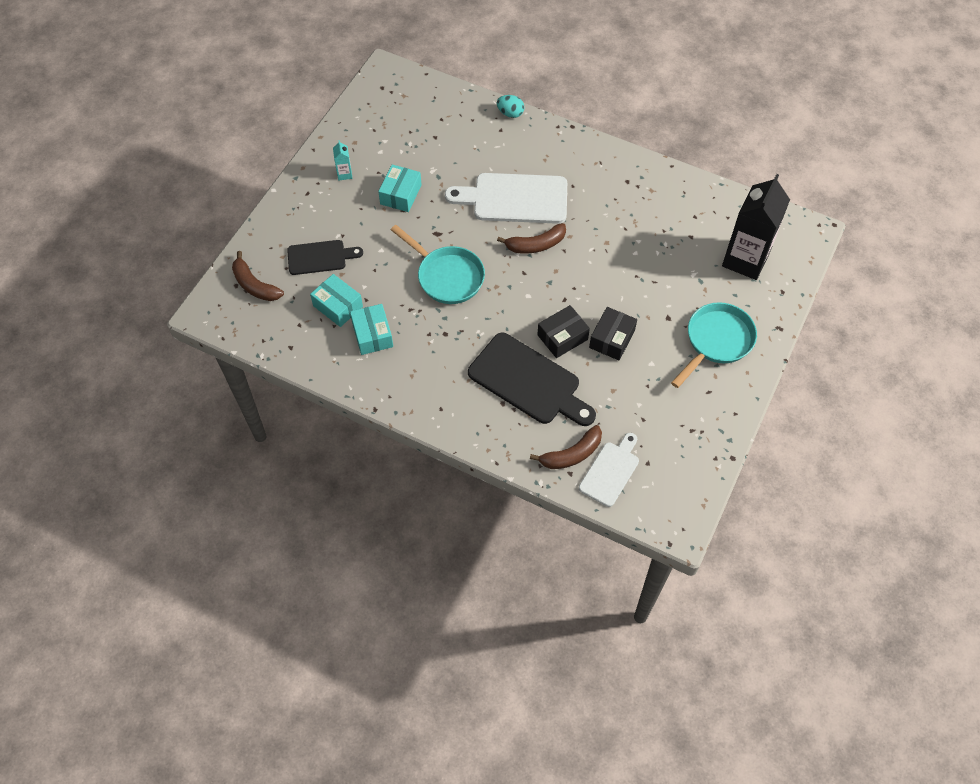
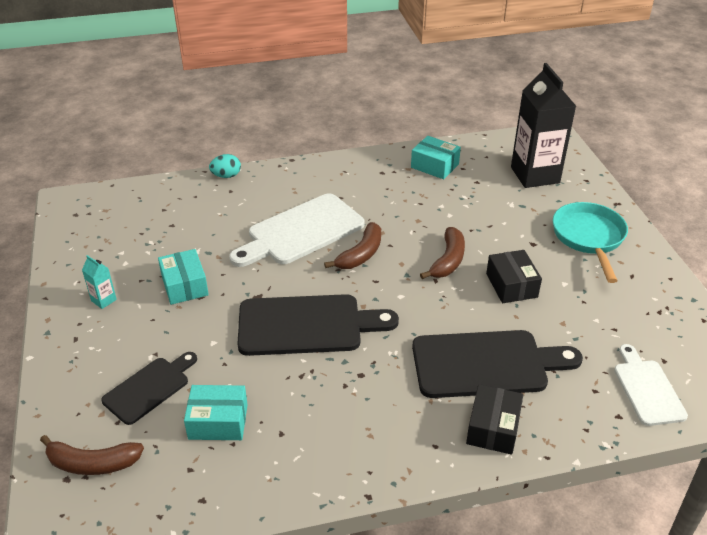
camera: 40 degrees left, 20 degrees down
turquoise box [350,304,393,355] -> turquoise box moved to [411,136,461,179]
turquoise pan [391,225,485,304] -> black cutting board [238,294,399,356]
brown banana [530,425,602,469] -> brown banana moved to [420,227,465,279]
black box [537,305,590,358] -> black box moved to [466,384,523,455]

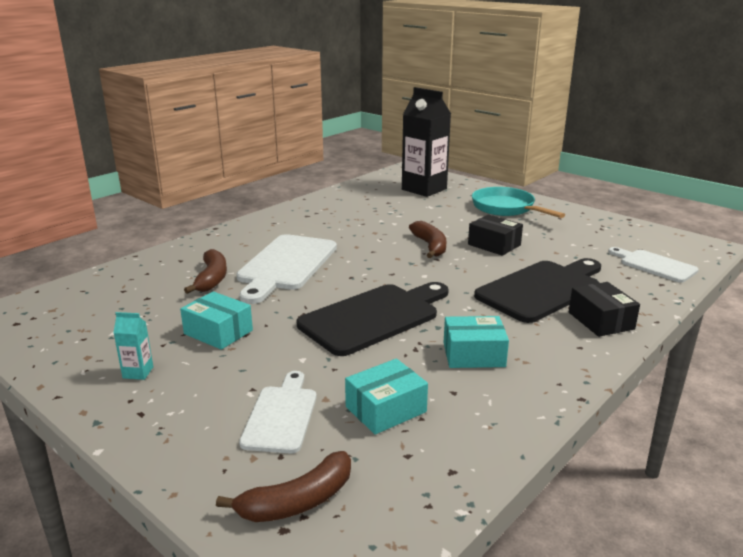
camera: 35 degrees left, 15 degrees down
black cutting board [101,352,197,425] -> white cutting board [239,371,316,454]
turquoise egg [209,154,241,178] -> none
brown banana [324,222,381,269] -> brown banana moved to [184,249,227,294]
turquoise box [411,136,461,179] -> turquoise box moved to [443,316,509,368]

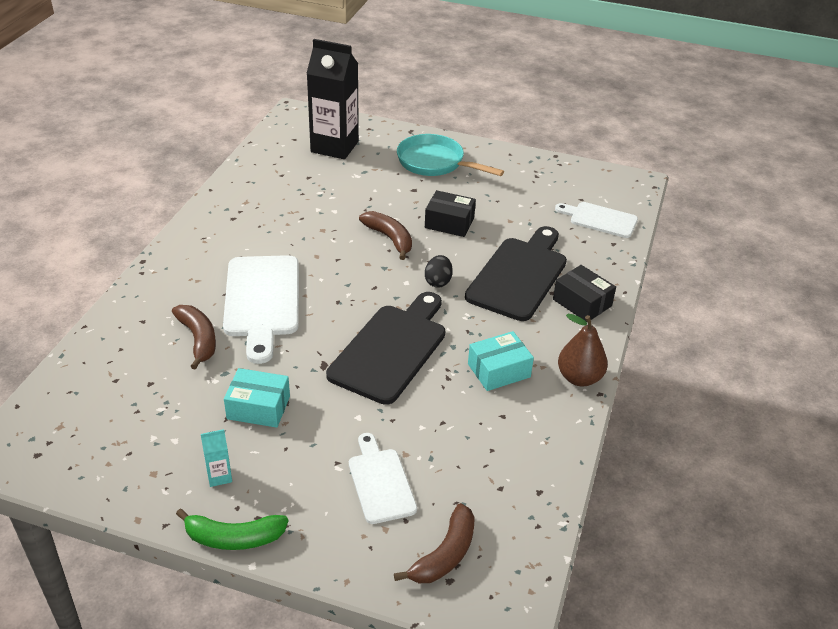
camera: 25 degrees left, 15 degrees up
turquoise box [345,359,428,435] -> none
none -> green banana [176,508,288,550]
none -> black egg [425,255,453,287]
none -> brown pear [558,314,608,387]

